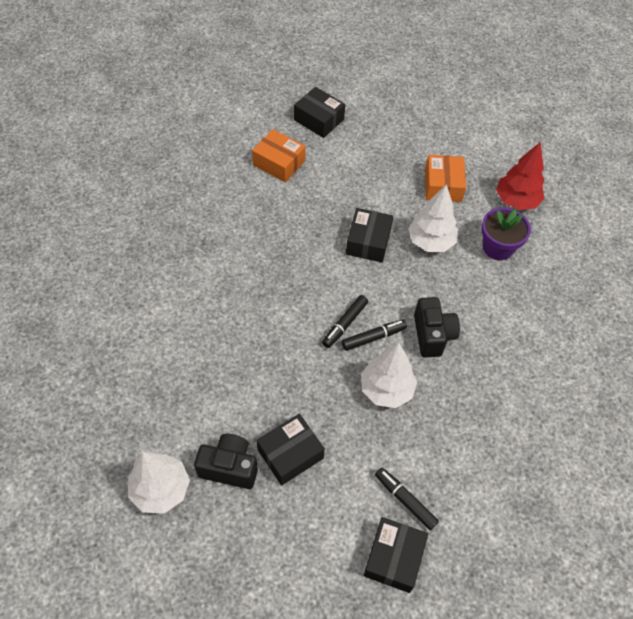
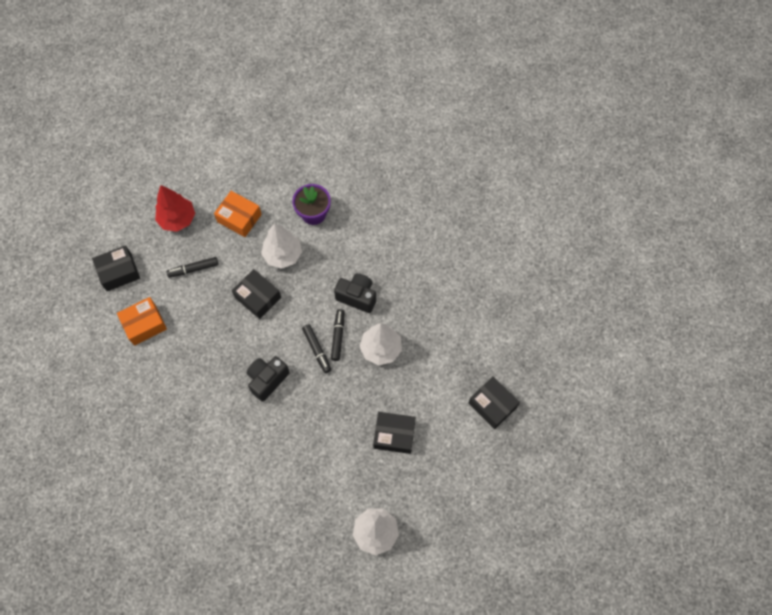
camera: 60 degrees left, 10 degrees up
black camera [194,434,258,489] -> black camera moved to [247,356,290,402]
black box [257,414,325,485] -> black box turned 75 degrees counterclockwise [373,412,416,454]
black marker [375,468,439,530] -> black marker moved to [166,257,218,278]
red tree [496,142,545,210] -> red tree moved to [155,185,195,232]

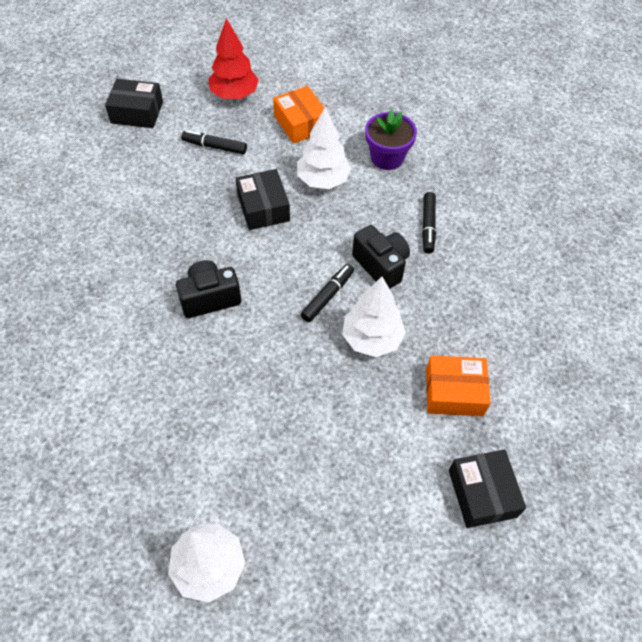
camera: 30 degrees right, 10 degrees down
orange box [117,297,167,346] -> orange box moved to [426,355,490,416]
black marker [302,324,331,373] -> black marker moved to [422,192,436,254]
black box [373,412,416,454] -> none

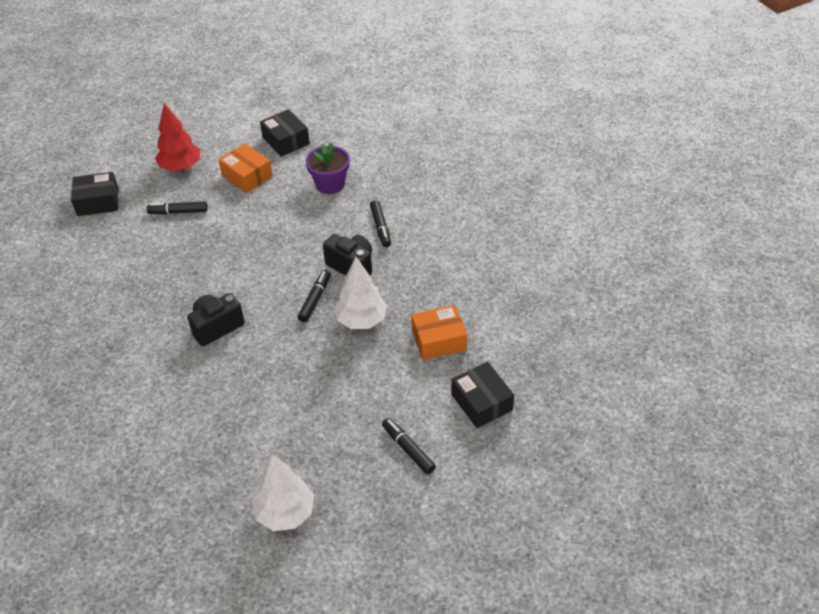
camera: 15 degrees left, 10 degrees down
black box [235,169,290,230] -> black box moved to [260,109,310,157]
white tree [297,107,351,189] -> none
none -> black marker [382,418,436,474]

